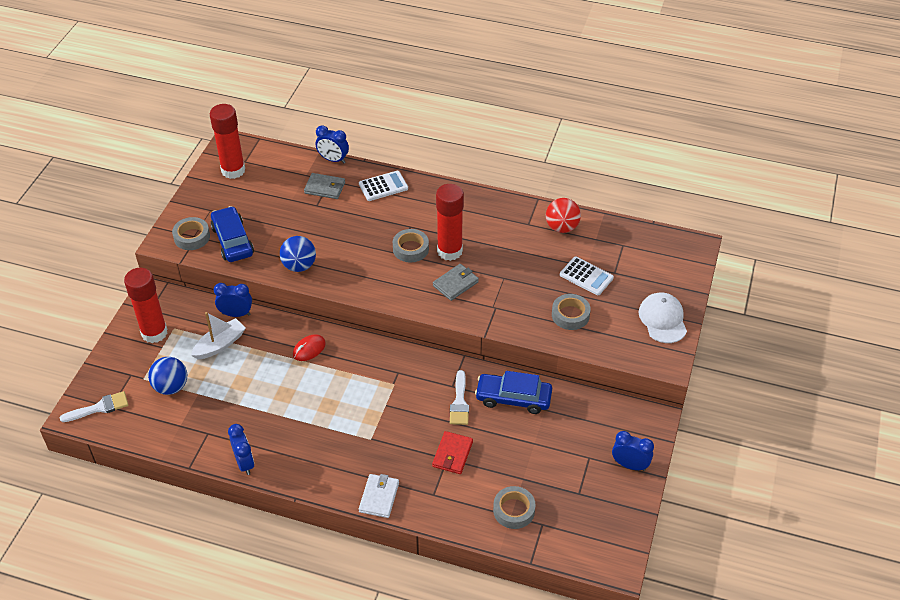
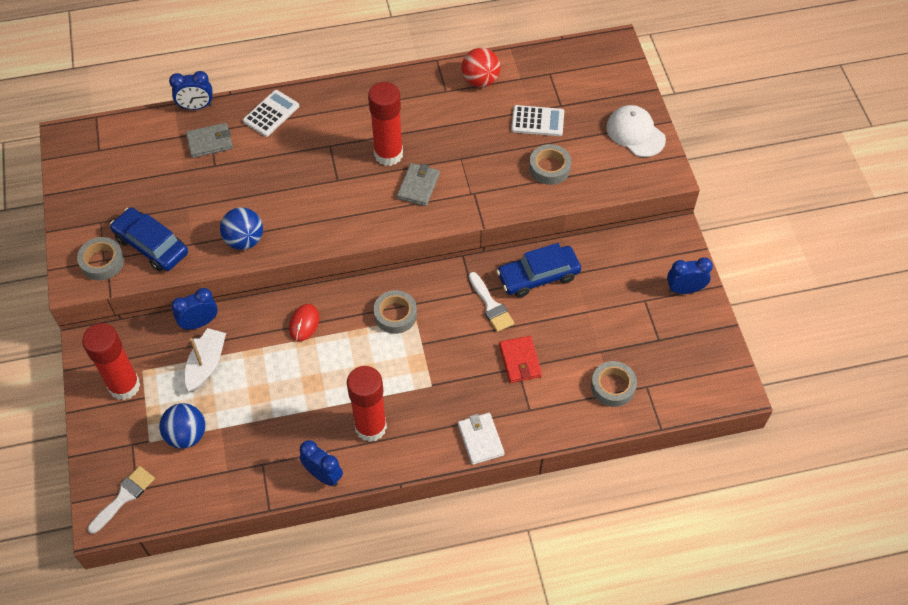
camera: 30 degrees left, 10 degrees up
red glue stick [210,104,245,179] -> red glue stick moved to [347,366,387,442]
grey tape [393,229,429,263] -> grey tape moved to [374,290,417,334]

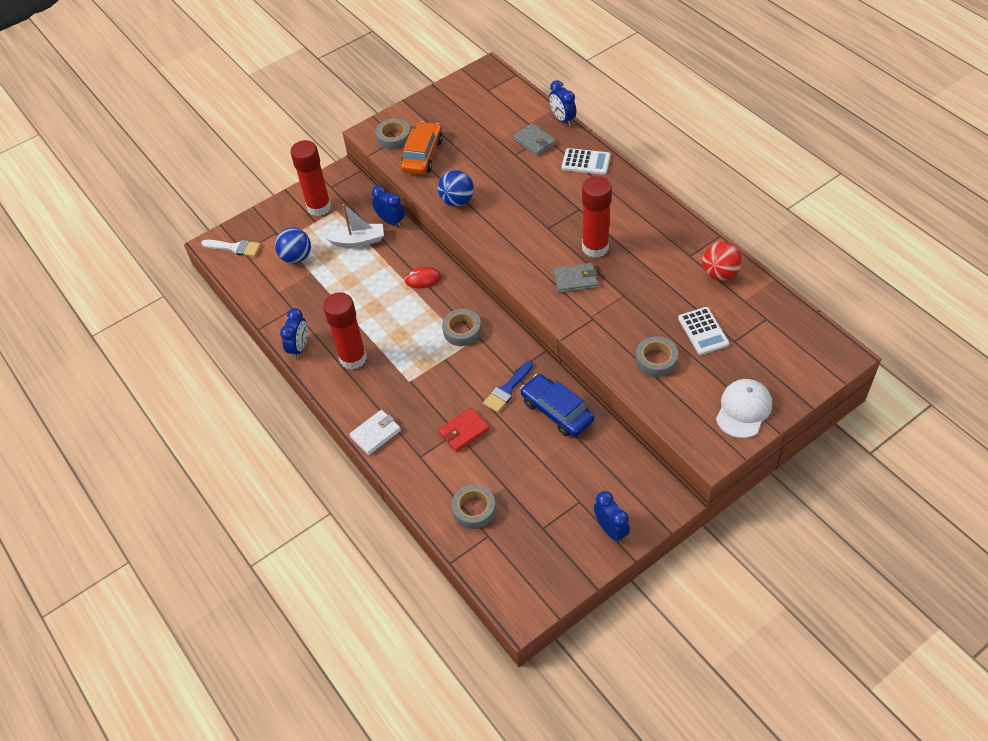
camera: 70 degrees right, 5 degrees down
blue car [110,207,188,271] -> orange car [400,121,443,175]
white brush [469,272,514,332] -> blue brush [483,361,533,413]

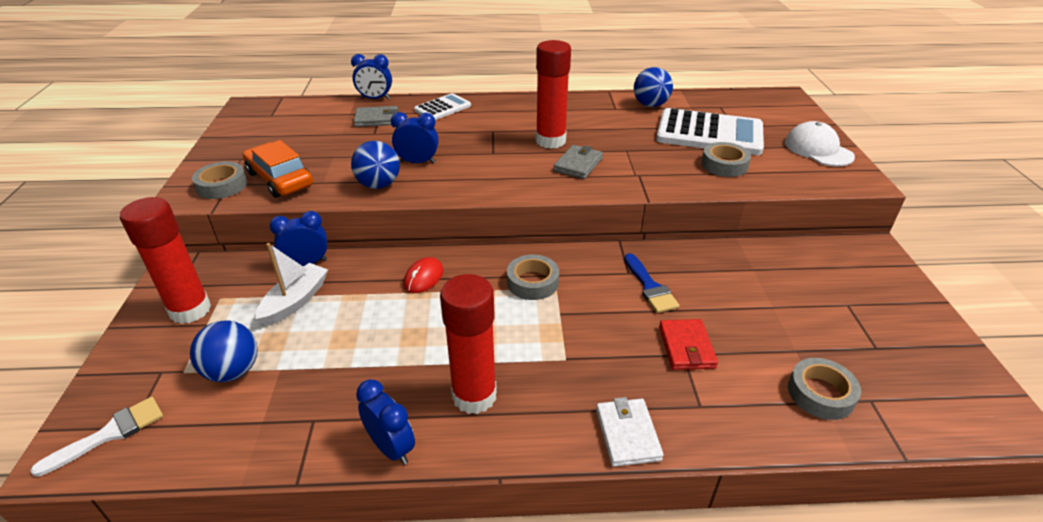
camera: 60 degrees left, 15 degrees down
blue car [520,374,594,437] -> none
blue clock [594,491,630,543] -> blue clock moved to [391,112,439,163]
white calculator [678,307,729,355] -> white calculator [656,108,764,155], size x1.88
red ball [702,242,742,281] -> blue ball [634,67,673,107]

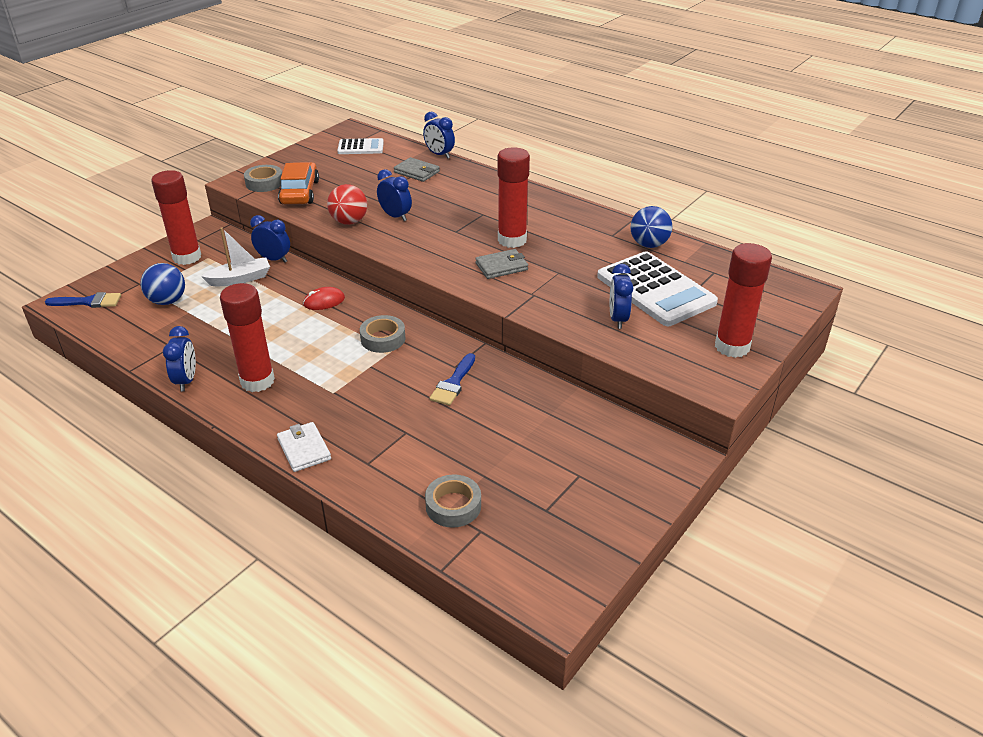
camera: 40 degrees right, 0 degrees up
white brush [30,397,163,477] -> blue brush [45,292,121,308]
blue ball [351,141,400,189] -> red ball [327,184,367,225]
white calculator [414,93,471,120] -> white calculator moved to [337,138,384,154]
white wallet [596,397,664,467] -> white wallet turned 60 degrees counterclockwise [277,422,331,472]
red wallet [659,319,718,370] -> none
grey tape [701,142,751,177] -> blue clock [610,264,633,329]
white cap [785,121,855,167] -> red glue stick [715,243,772,358]

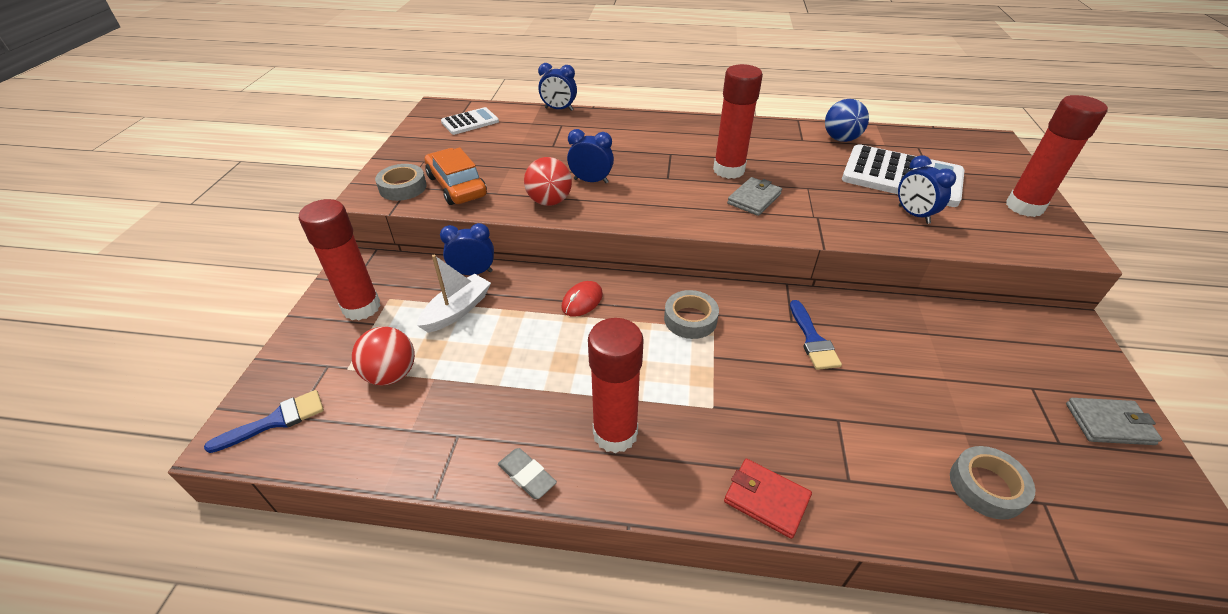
camera: 30 degrees left, 5 degrees up
blue ball [140,263,185,305] -> red ball [352,327,415,386]
blue clock [163,326,196,391] -> grey eraser [498,448,557,499]
white wallet [277,422,331,472] -> red wallet [724,459,812,539]
grey wallet [394,157,440,182] -> grey wallet moved to [1066,398,1162,445]

